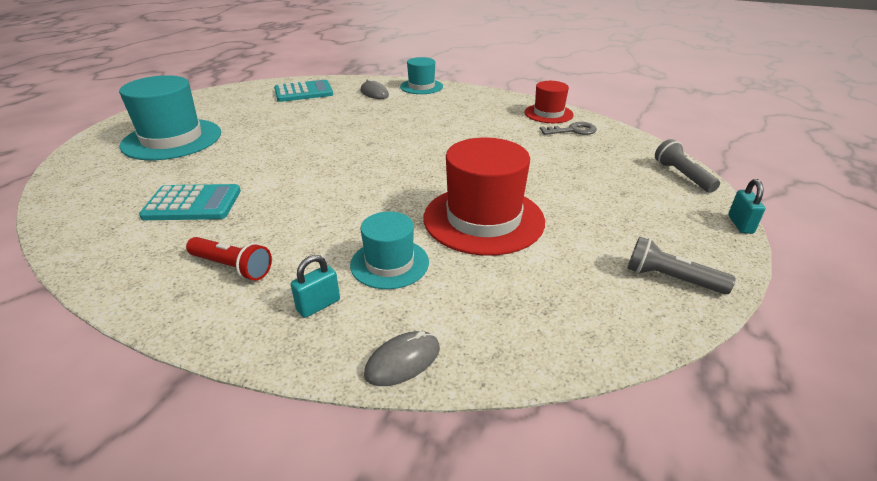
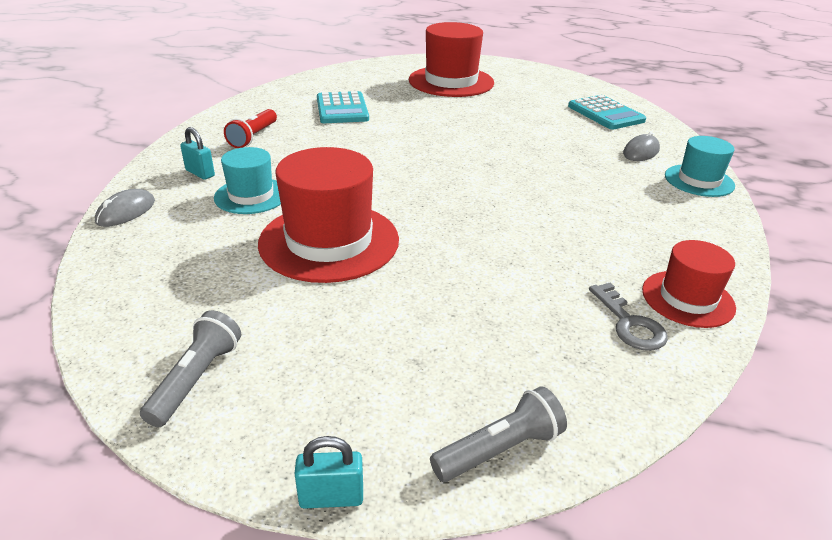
camera: 80 degrees right, 0 degrees up
turquoise hat [119,75,221,160] -> red hat [409,22,494,97]
grey mouse [364,331,440,386] -> grey mouse turned 75 degrees clockwise [95,189,155,227]

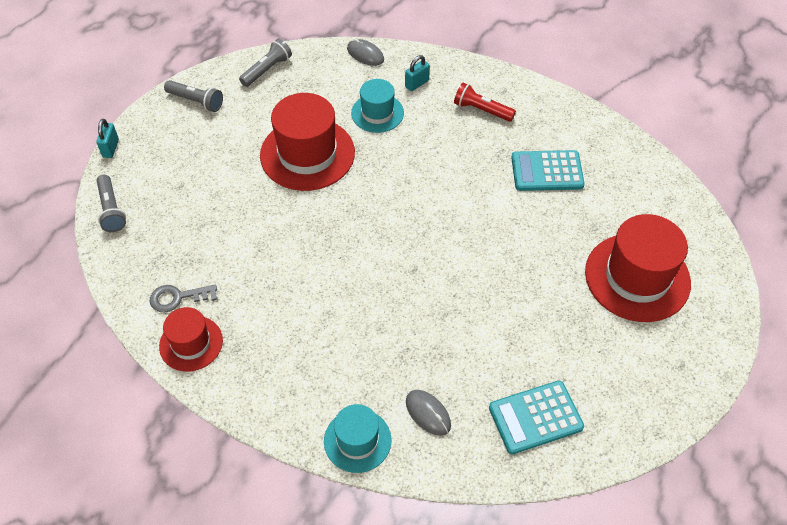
camera: 100 degrees right, 20 degrees up
none -> grey flashlight [239,39,292,87]

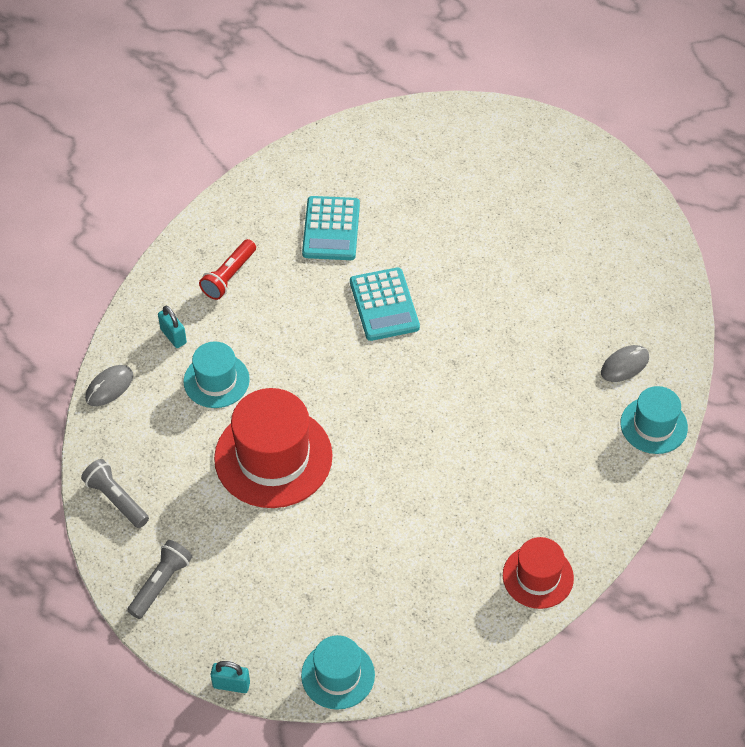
camera: 85 degrees left, 0 degrees up
grey flashlight [97,175,126,232] -> turquoise hat [301,635,375,710]
grey key [150,285,217,312] -> none
turquoise calculator [489,381,584,455] -> turquoise calculator moved to [350,267,420,341]
red hat [585,214,691,322] -> none

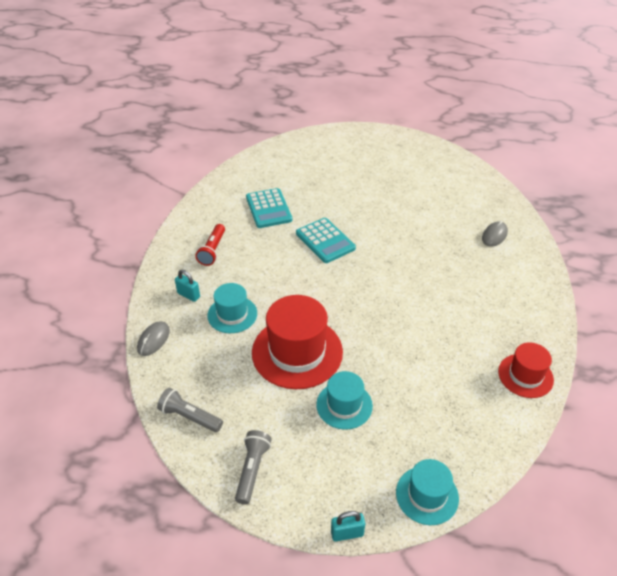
camera: 20 degrees left, 10 degrees down
turquoise hat [620,386,688,454] -> turquoise hat moved to [316,371,373,430]

